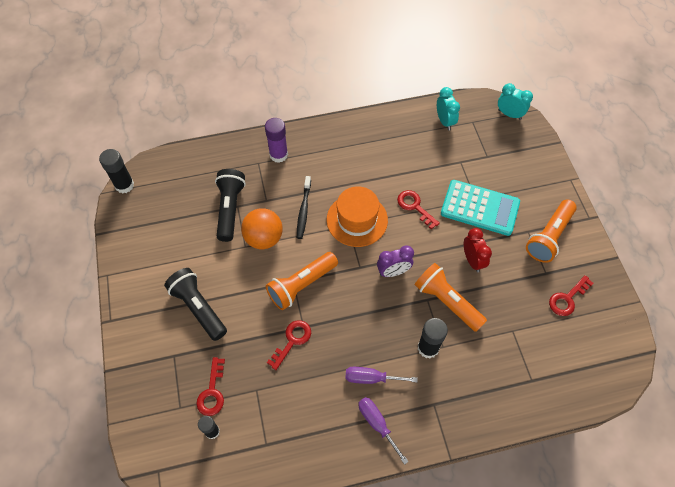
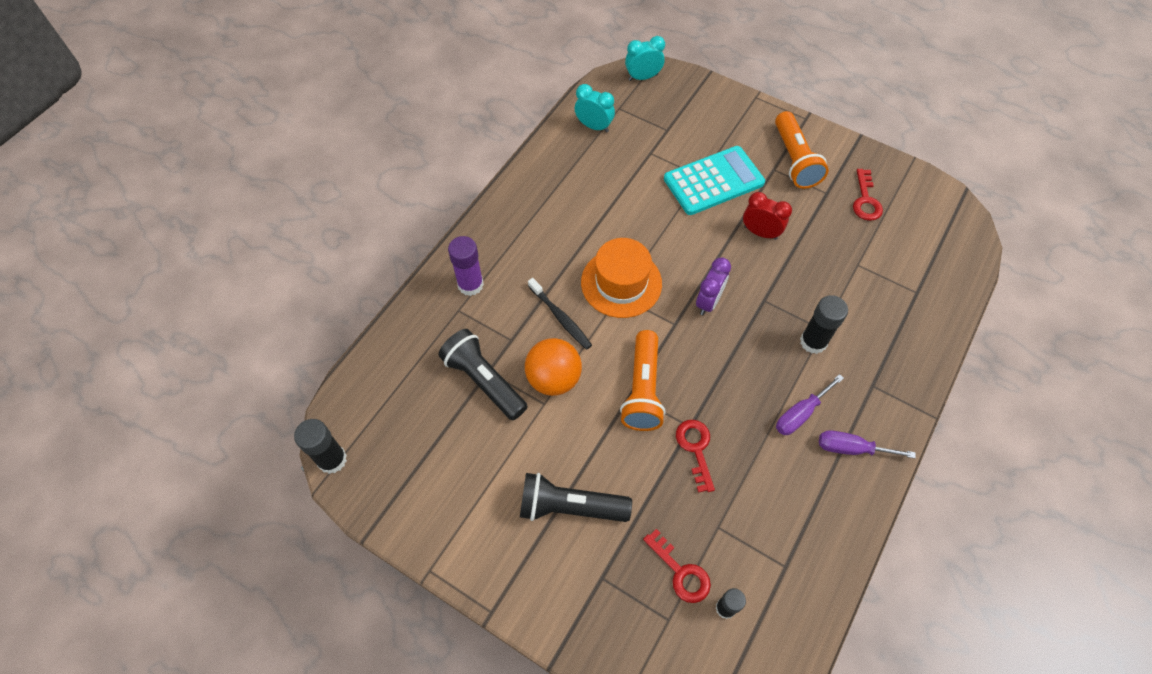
camera: 45 degrees left, 0 degrees up
red key [397,190,440,230] -> none
orange flashlight [415,263,487,332] -> none

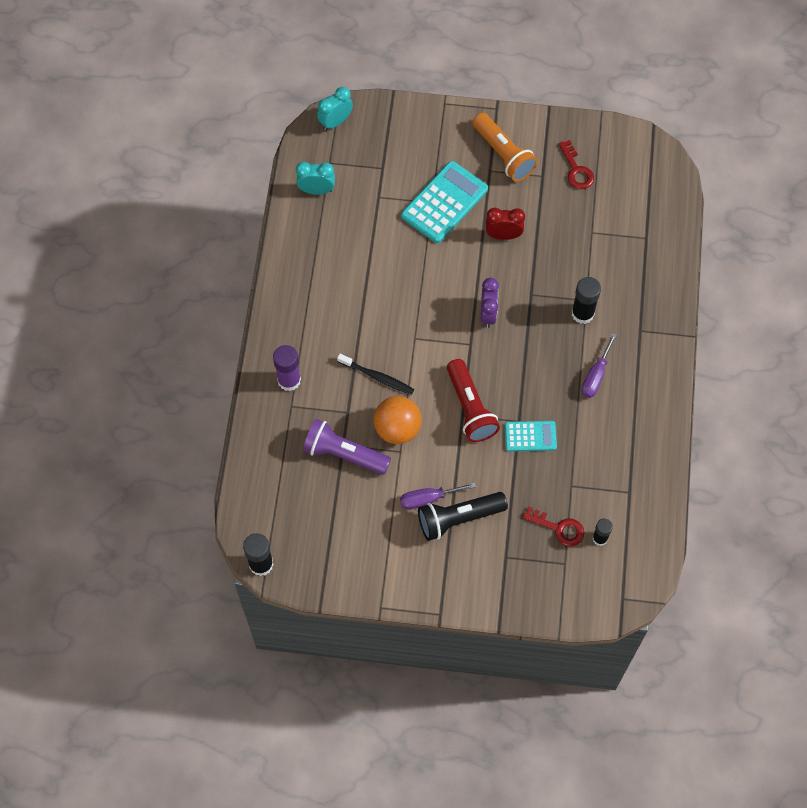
camera: 25 degrees left, 5 degrees up
black flashlight [438,329,528,420] -> purple flashlight [303,419,391,475]
orange hat [581,238,662,318] -> none
orange flashlight [620,330,665,431] -> red flashlight [447,359,500,442]
red key [676,420,715,493] -> turquoise calculator [505,421,557,451]
purple screwdriver [819,430,916,458] -> purple screwdriver moved to [400,482,476,510]

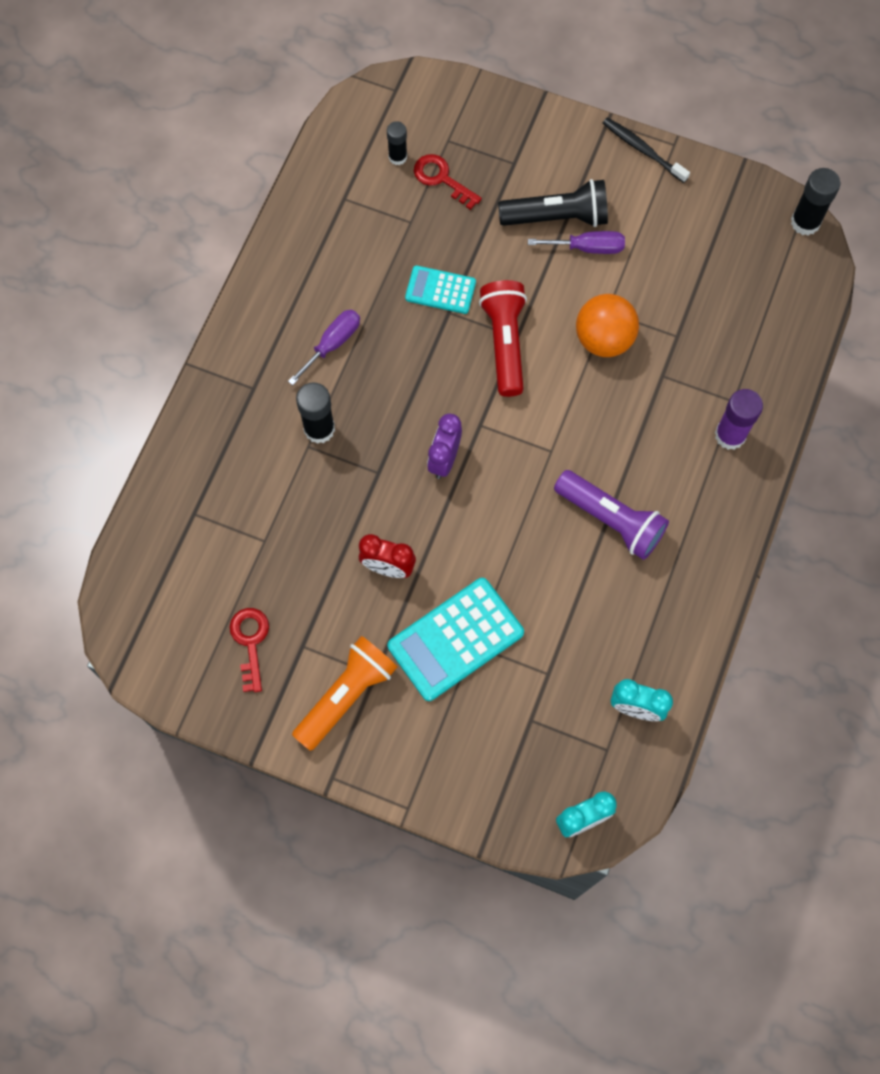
camera: 165 degrees left, 5 degrees up
purple flashlight [303,419,391,475] -> purple flashlight moved to [554,470,669,560]
black toothbrush [337,354,414,395] -> black toothbrush moved to [603,117,690,183]
orange flashlight [473,113,538,182] -> orange flashlight turned 60 degrees clockwise [292,636,397,751]

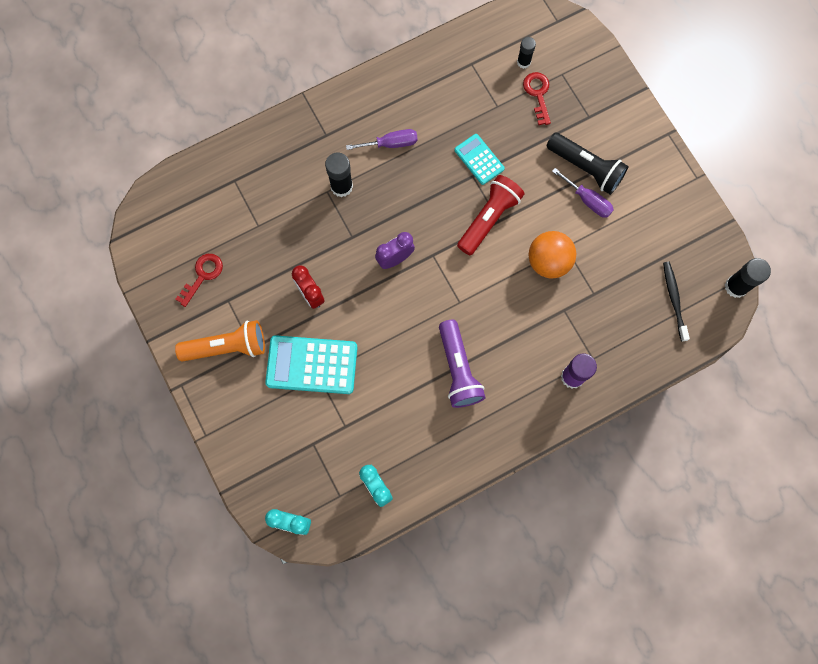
camera: 40 degrees right, 5 degrees up
black toothbrush [603,117,690,183] -> black toothbrush moved to [663,262,690,342]

